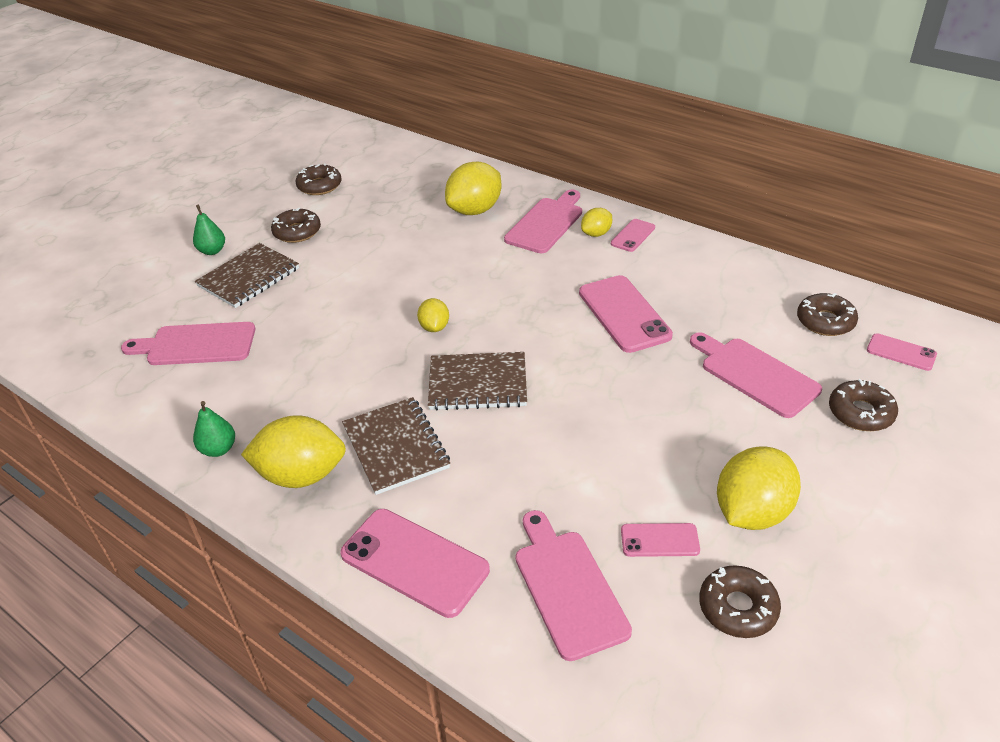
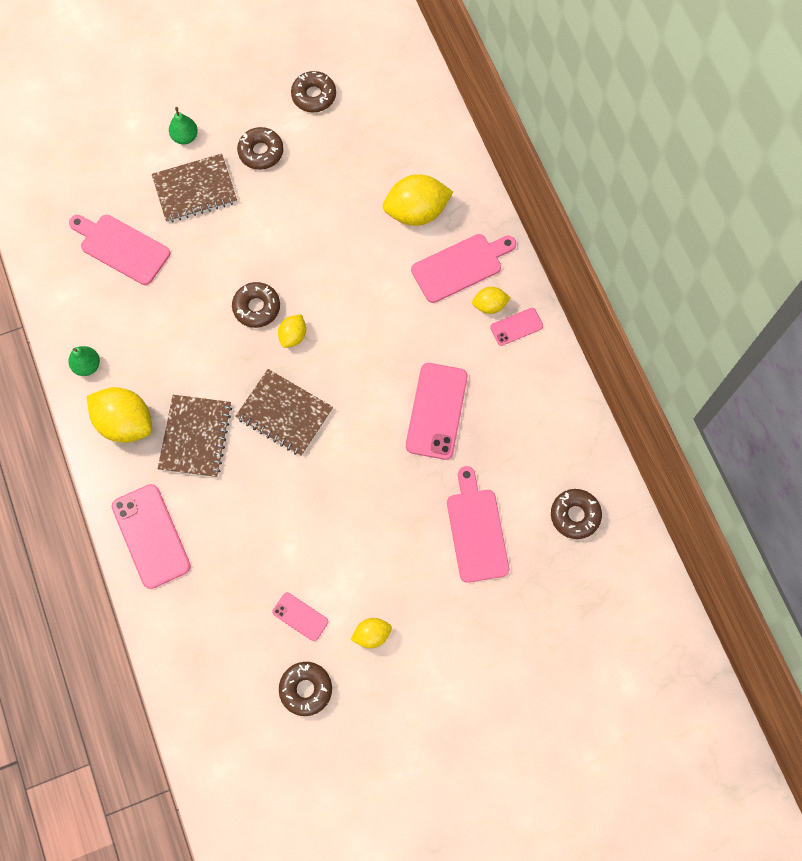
camera: 30 degrees right, 30 degrees up
pink cutting board [515,510,632,661] -> none
yellow lemon [717,446,801,530] -> yellow lemon [351,618,392,648], size x0.53
brown donut [829,379,898,431] -> brown donut moved to [232,282,280,328]
pink phone [867,333,937,371] -> none

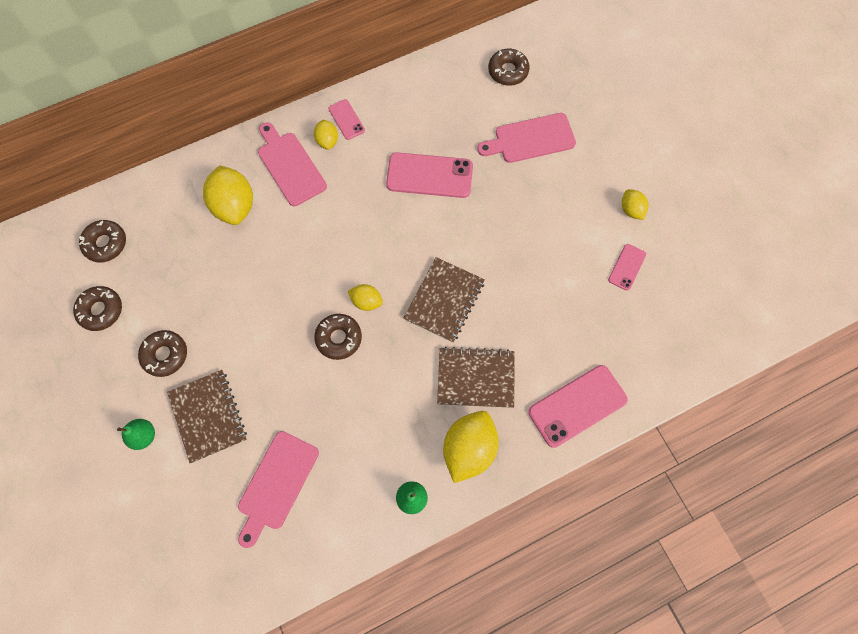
camera: 95 degrees left, 0 degrees up
brown donut [279,662,332,716] -> brown donut moved to [79,220,126,263]

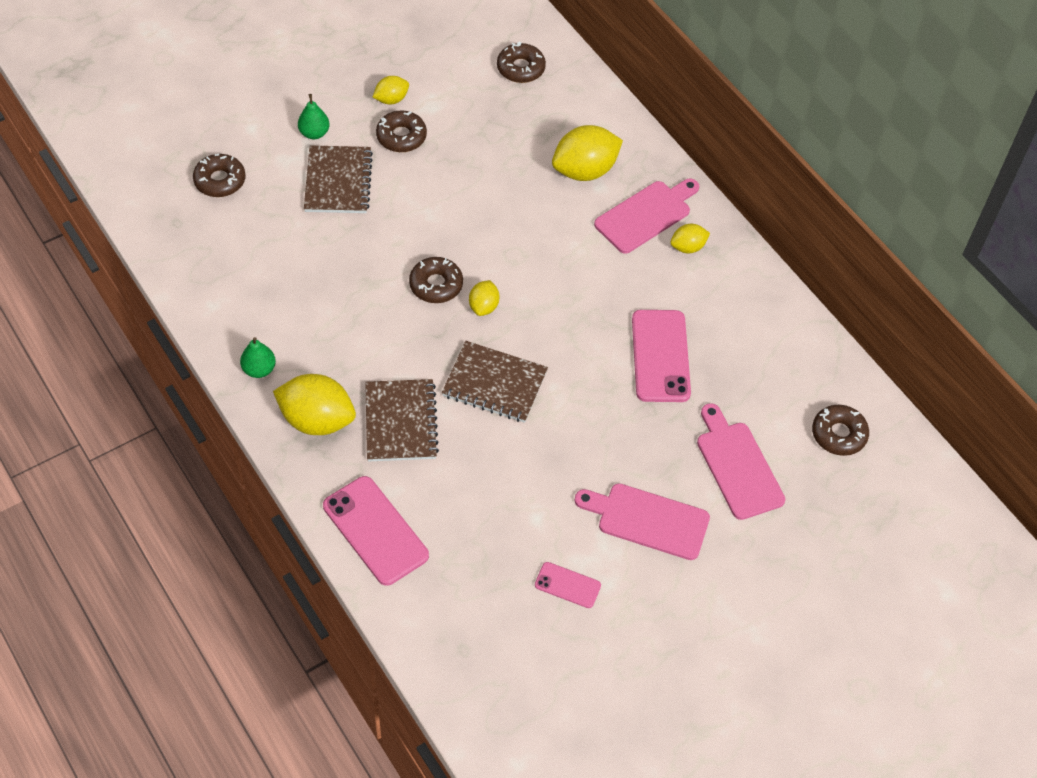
camera: 80 degrees right, 15 degrees down
brown donut [73,286,122,331] -> brown donut moved to [193,154,245,197]
brown notebook [167,370,247,463] -> brown notebook turned 60 degrees counterclockwise [304,145,373,213]
pink cutting board [238,431,319,548] -> pink cutting board moved to [574,483,710,560]
pink phone [329,99,365,140] -> none
yellow lemon [622,189,649,220] -> yellow lemon moved to [373,76,409,104]

